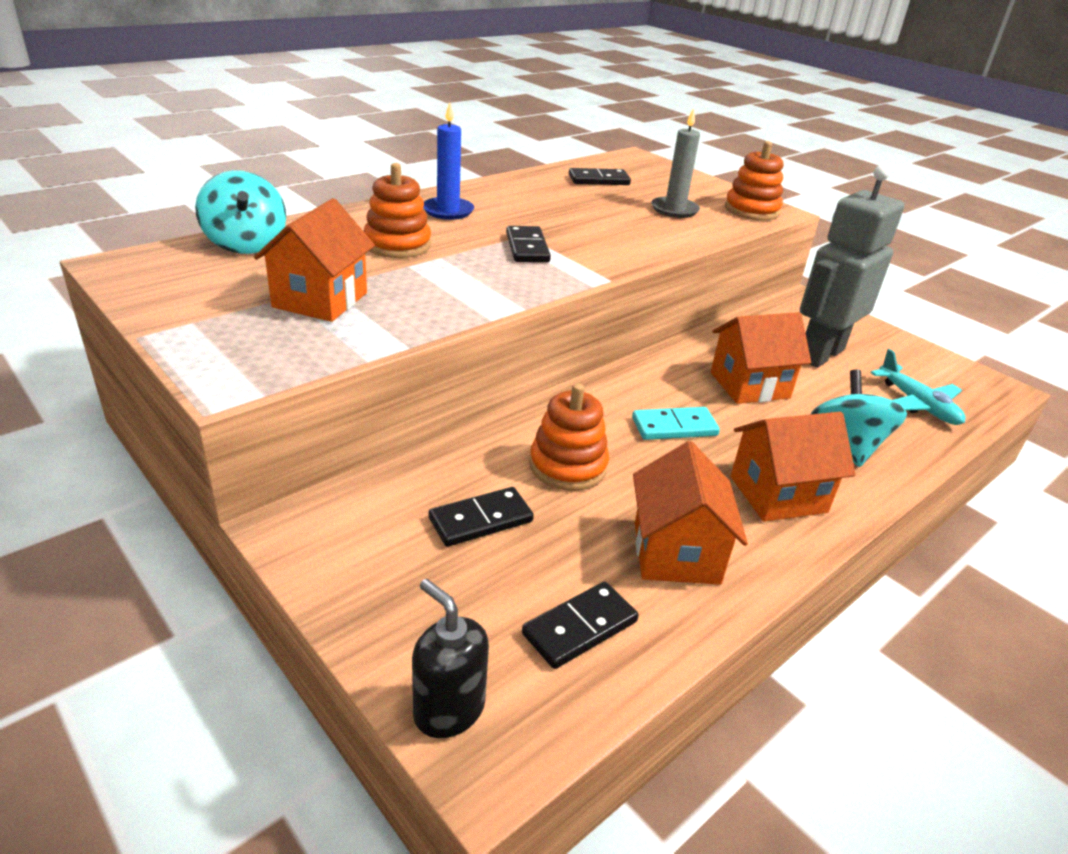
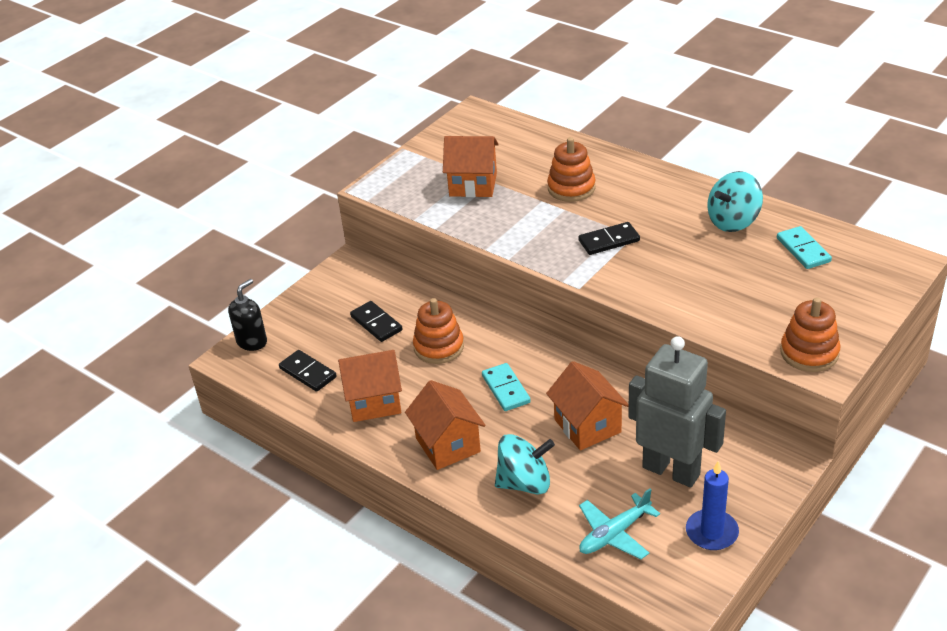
camera: 85 degrees right, 5 degrees up
turquoise spinning top [195,170,286,254] -> turquoise spinning top moved to [707,171,763,232]
blue candle [423,102,474,220] -> blue candle moved to [686,461,739,550]
black domino [569,168,631,185] -> turquoise domino [777,226,832,269]
grey candle [651,108,700,218] -> none

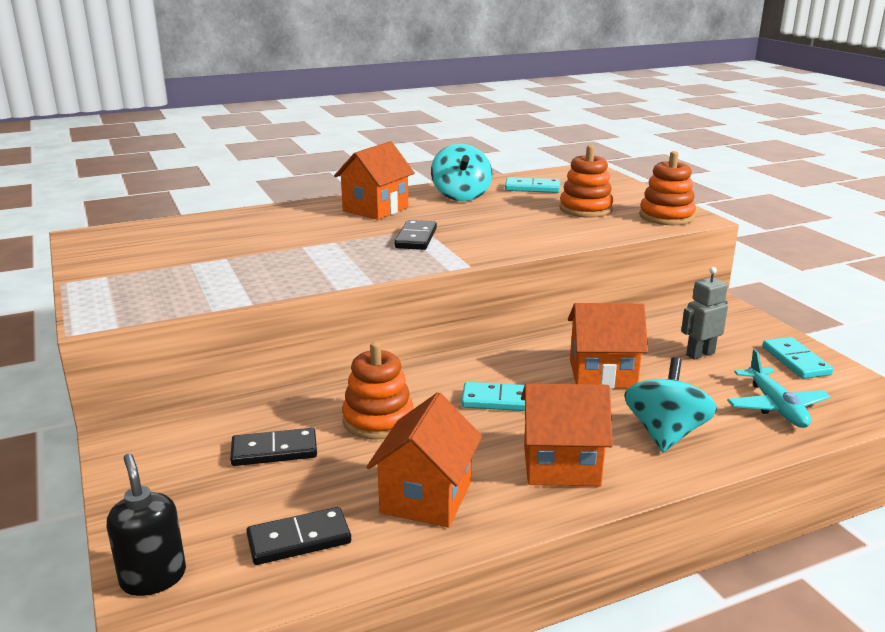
camera: 65 degrees left, 15 degrees down
orange house [443,136,499,197] -> orange house moved to [334,141,415,220]
orange stacking toy [547,137,595,202] -> orange stacking toy moved to [559,145,613,218]
grey robot [628,336,726,487] -> grey robot [681,267,728,360], size x0.49
blue candle [686,461,739,550] -> turquoise domino [762,337,833,379]

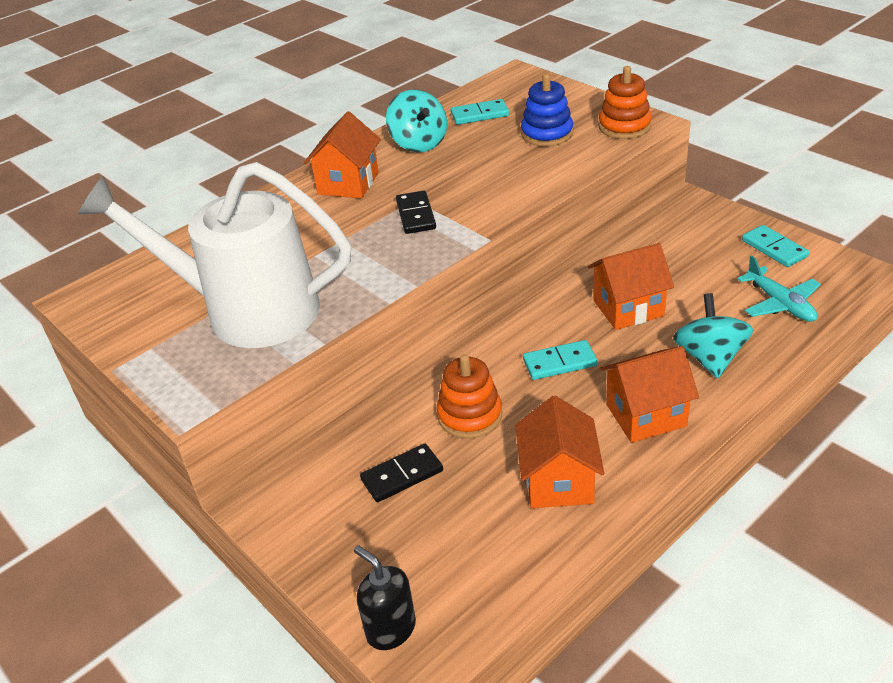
camera: 15 degrees left, 15 degrees up
black domino [246,507,351,565] -> none
orange stacking toy [559,145,613,218] -> blue stacking toy [521,74,573,146]
grey robot [681,267,728,360] -> none
none -> white watering can [79,162,351,348]

